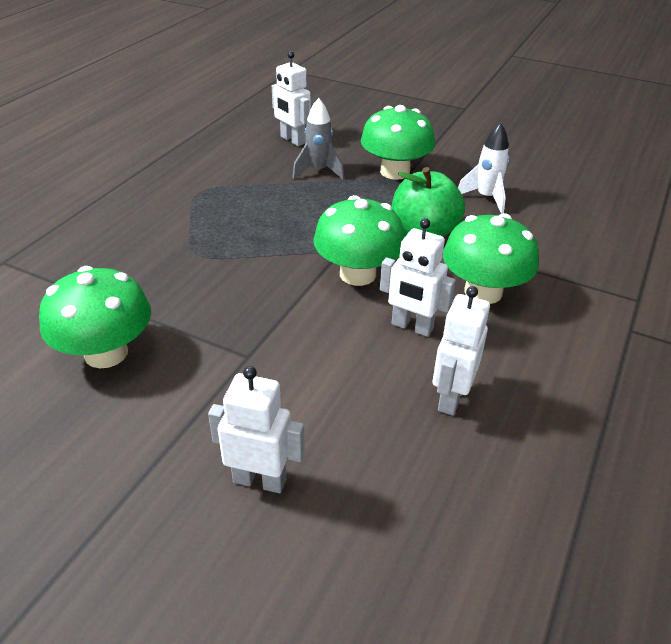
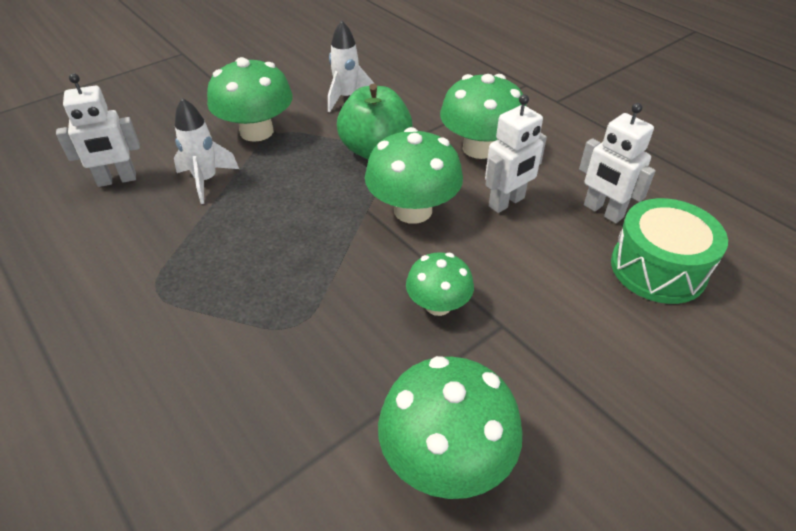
camera: 65 degrees left, 5 degrees up
white robot [208,366,305,493] -> none
grey rocket [292,98,344,180] -> white rocket [174,98,239,204]
none -> green mushroom [406,252,474,316]
none -> green drum [611,198,728,304]

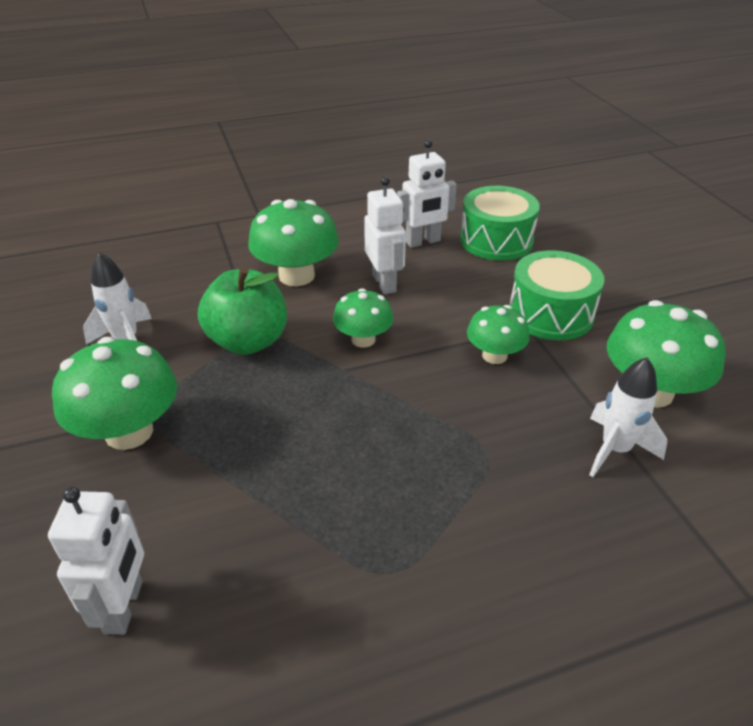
camera: 70 degrees left, 5 degrees down
white rocket [174,98,239,204] -> white rocket moved to [589,357,667,477]
green mushroom [365,127,463,224] -> green mushroom [333,288,393,348], size x0.60
none -> green drum [509,250,605,340]

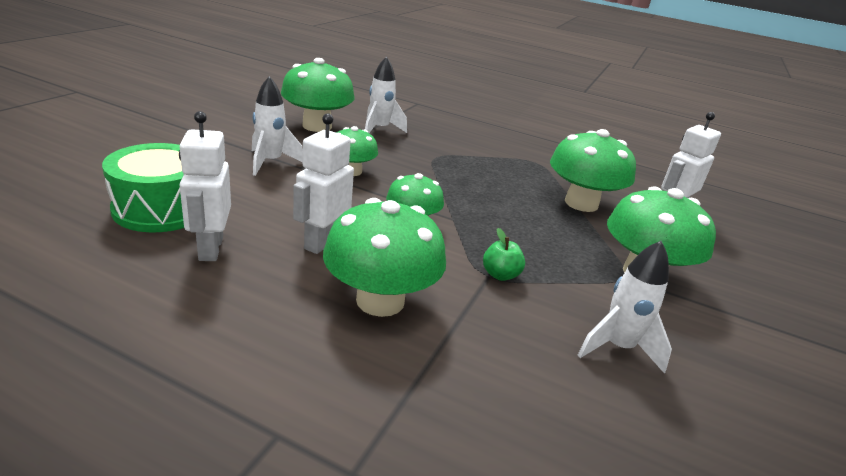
camera: 140 degrees left, 10 degrees down
green apple [198,267,287,355] -> green apple [483,228,525,281], size x0.45
white robot [397,139,457,248] -> white robot turned 120 degrees counterclockwise [179,111,231,261]
green drum [509,250,605,340] -> white rocket [252,76,303,176]
none -> green mushroom [550,129,636,212]

